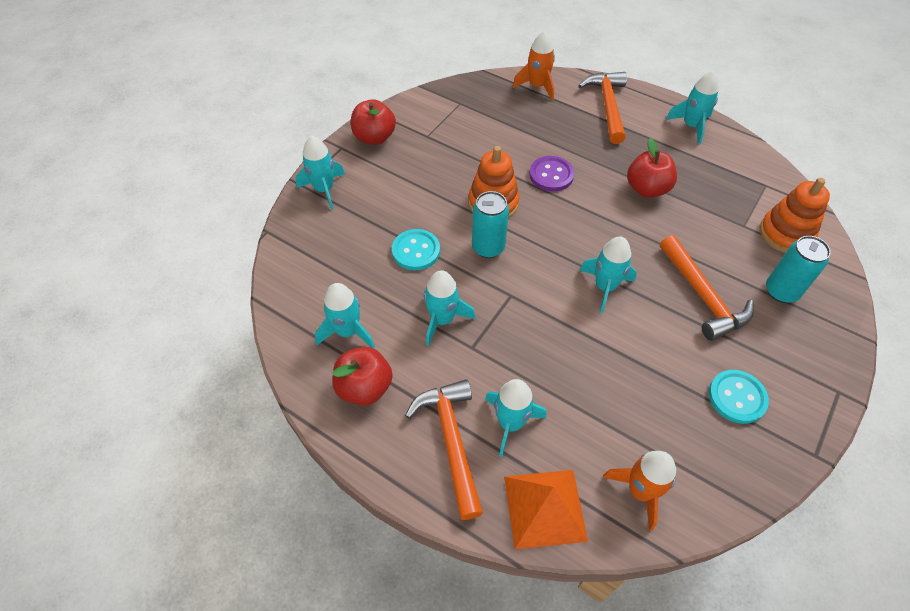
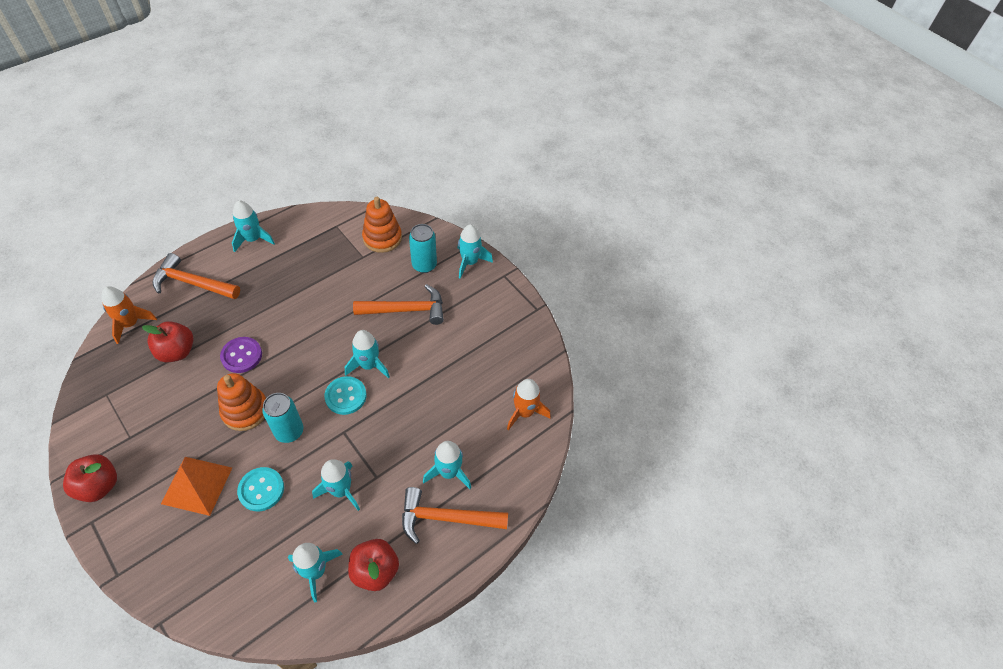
camera: 75 degrees left, 0 degrees up
turquoise rocket [295,136,345,210] -> turquoise rocket moved to [458,224,493,279]
orange pyramid [504,470,588,549] -> orange pyramid moved to [161,457,232,516]
red apple [627,138,677,198] -> red apple moved to [142,321,194,362]
turquoise button [709,370,769,424] -> turquoise button moved to [324,376,366,415]

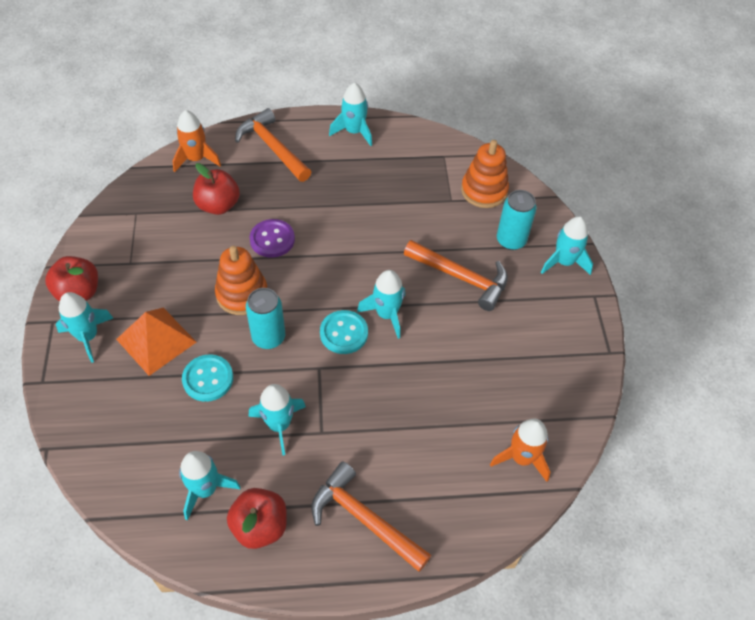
camera: 35 degrees right, 0 degrees up
turquoise rocket [423,441,471,489] -> turquoise rocket moved to [56,292,113,363]

